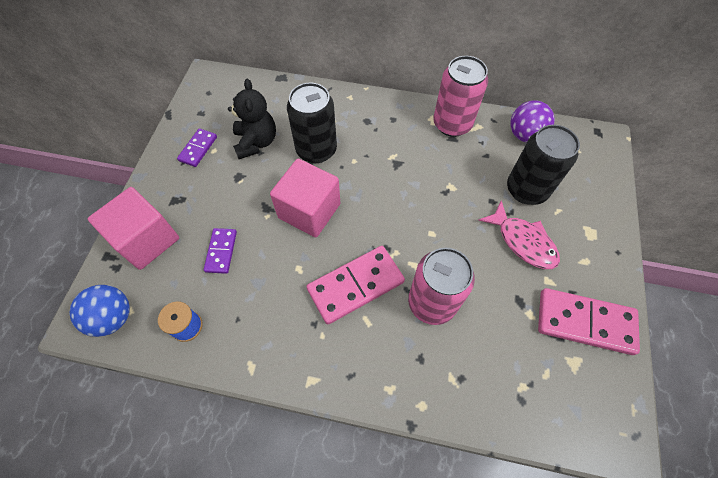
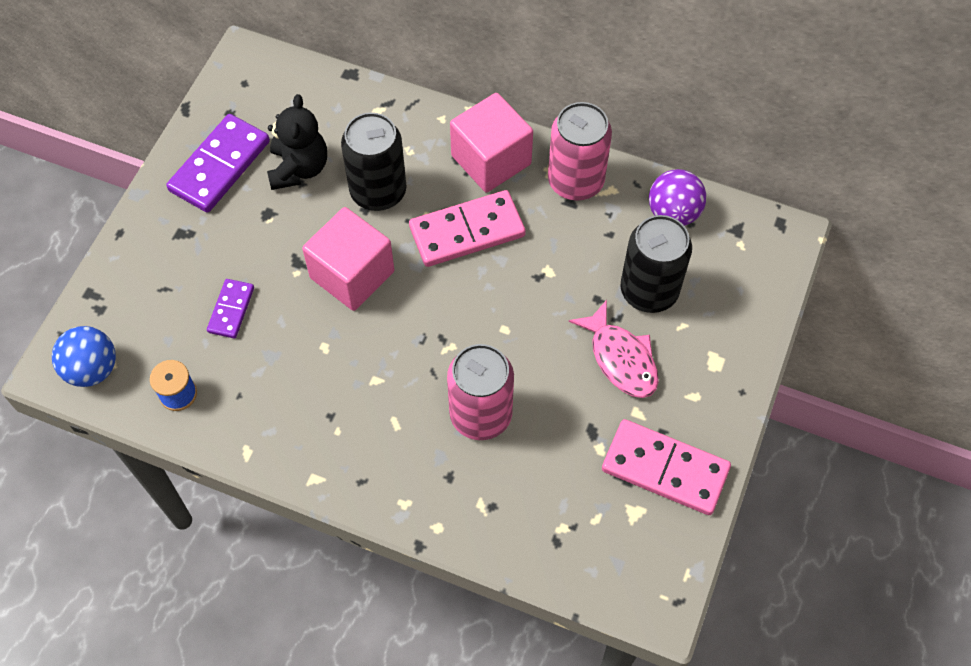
camera: 10 degrees right, 0 degrees up
pink cube [88,187,179,270] -> pink cube moved to [450,93,533,192]
purple domino [177,128,217,167] -> purple domino [166,114,270,213], size x1.82
pink domino [306,246,405,324] -> pink domino moved to [409,190,526,267]

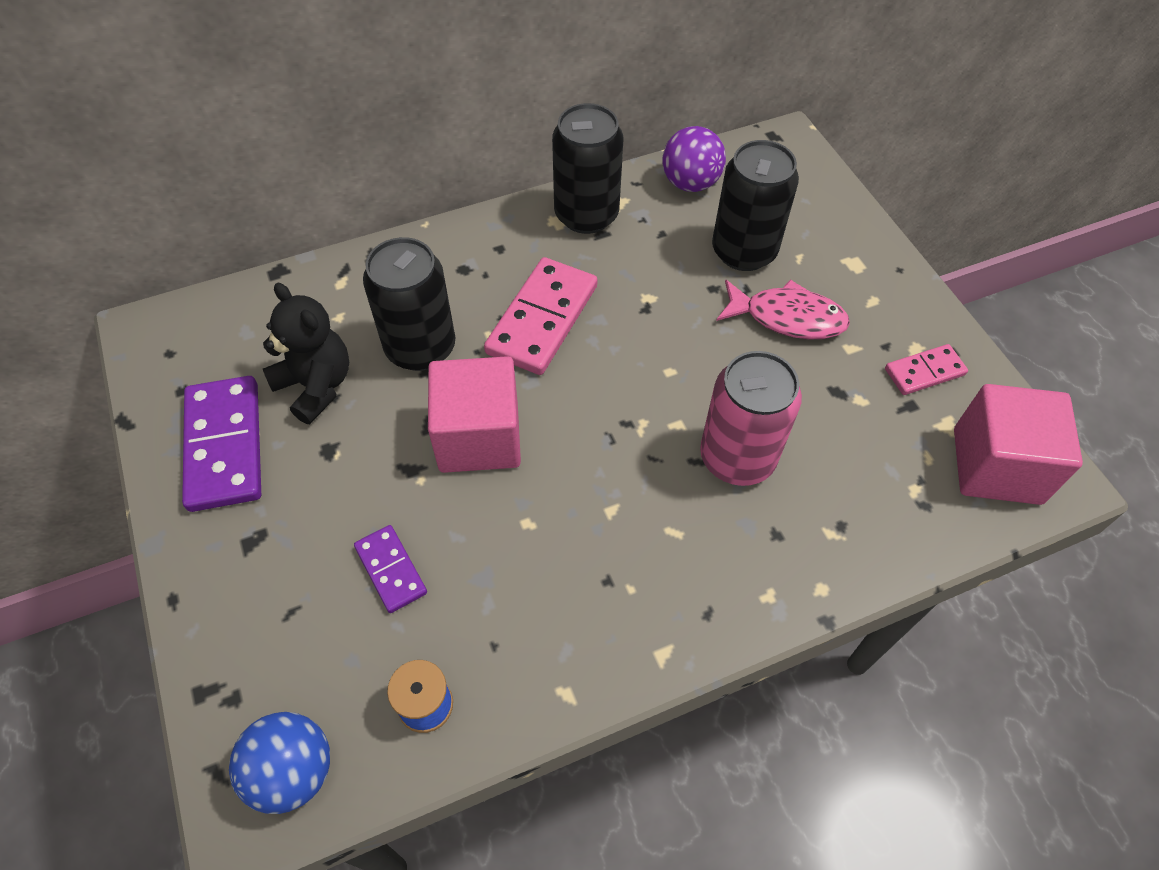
camera: 45 degrees left, 5 degrees down
pink cube [450,93,533,192] -> pink cube moved to [954,384,1083,505]
pink can [548,102,612,201] -> black can [552,103,623,234]
pink domino [602,419,731,515] -> pink domino [885,344,968,395], size x0.55

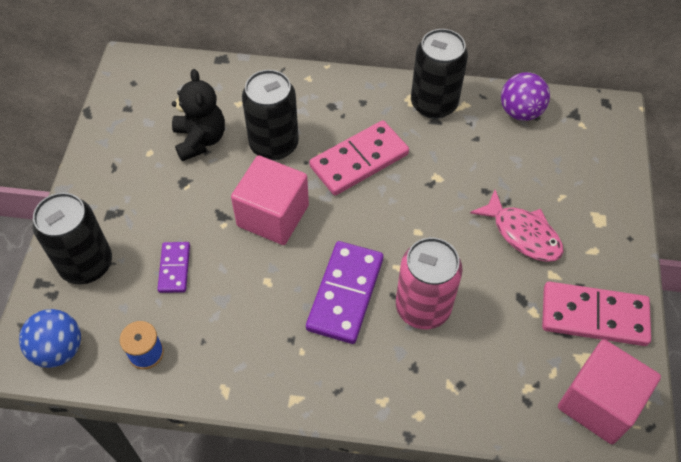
camera: 30 degrees right, 0 degrees up
purple domino [182,376,261,512] -> purple domino moved to [306,241,383,344]
black can [712,140,799,271] -> black can moved to [33,193,112,284]
pink domino [885,344,968,395] -> pink domino [542,282,651,346], size x1.82

